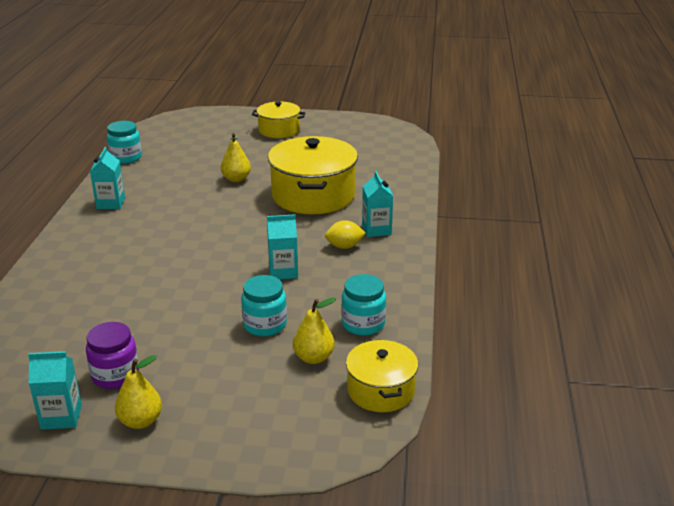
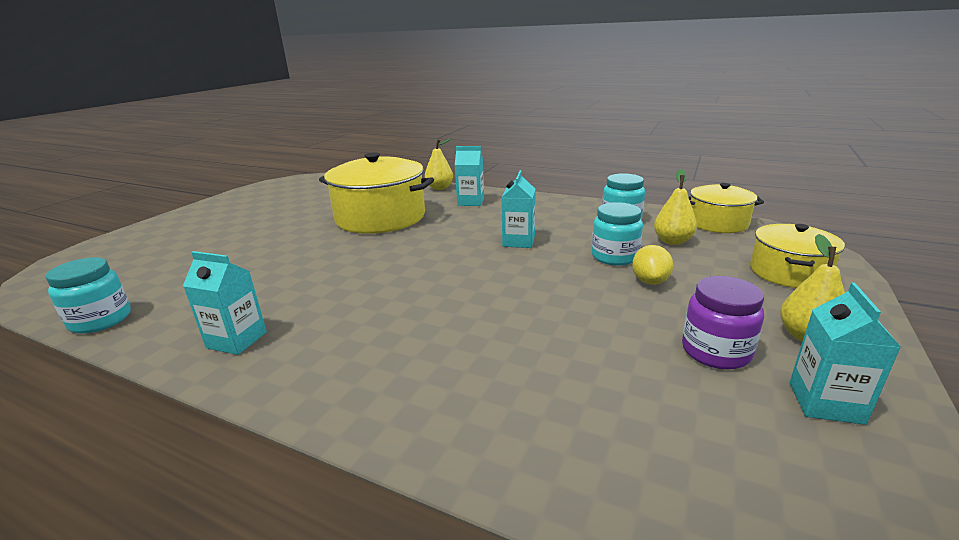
camera: 70 degrees left, 5 degrees down
yellow pear [221,133,251,182] -> yellow pear moved to [425,138,453,190]
yellow pot [252,101,305,138] -> yellow pot moved to [750,224,845,288]
yellow lemon [325,220,365,249] -> yellow lemon moved to [632,245,673,285]

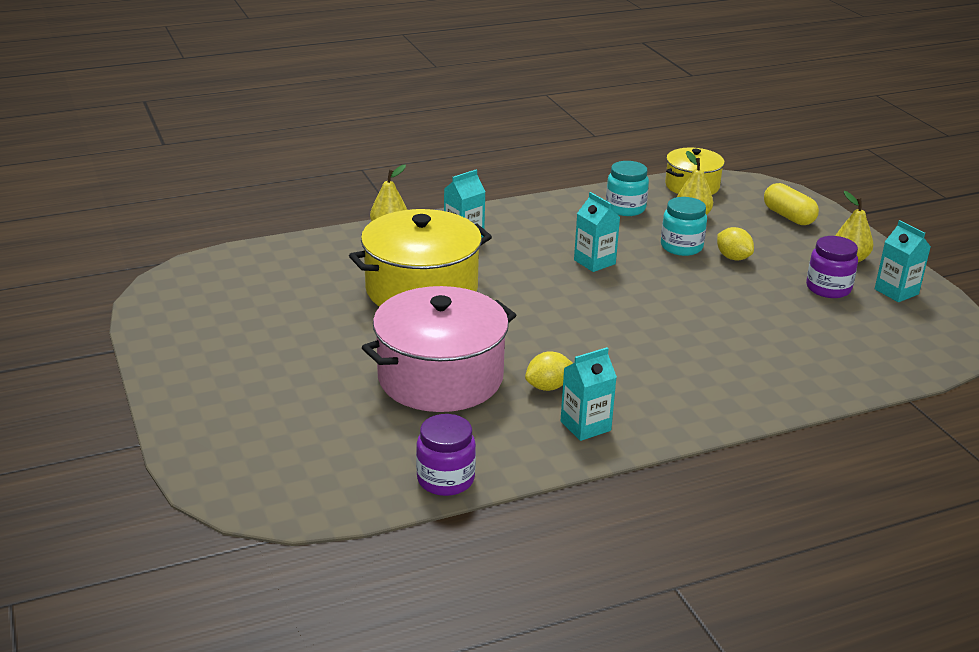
camera: 50 degrees left, 5 degrees up
turquoise jar [45,257,131,334] -> purple jar [416,414,476,496]
yellow pot [750,224,845,288] -> yellow capsule [764,183,819,225]
none -> pink pot [362,286,516,412]
none -> yellow lemon [525,351,573,391]

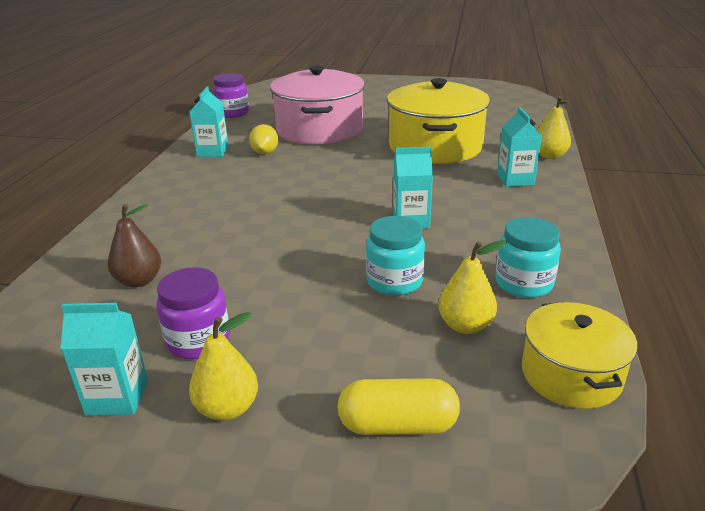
camera: 125 degrees right, 0 degrees up
yellow lemon [717,227,754,260] -> none
none -> brown pear [108,204,161,288]

